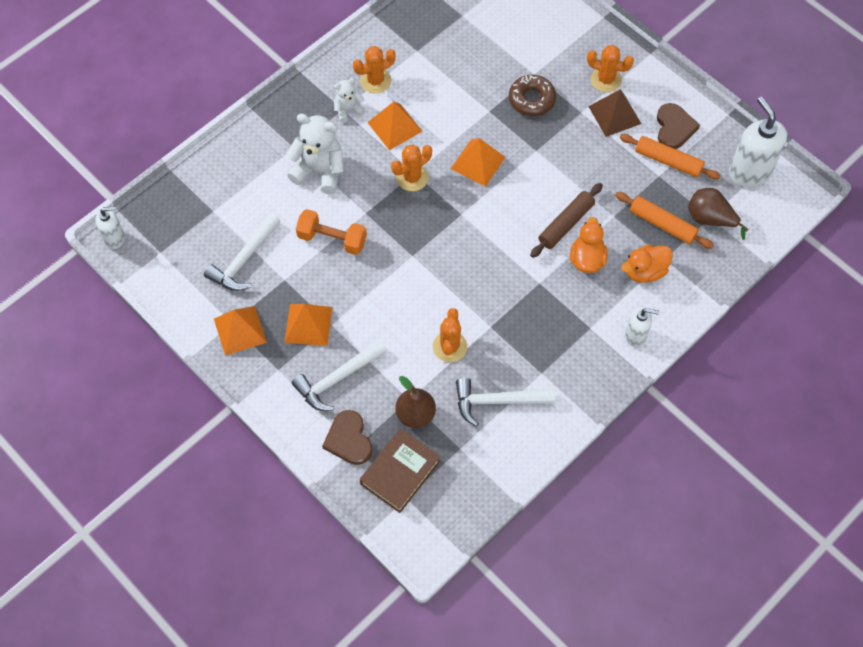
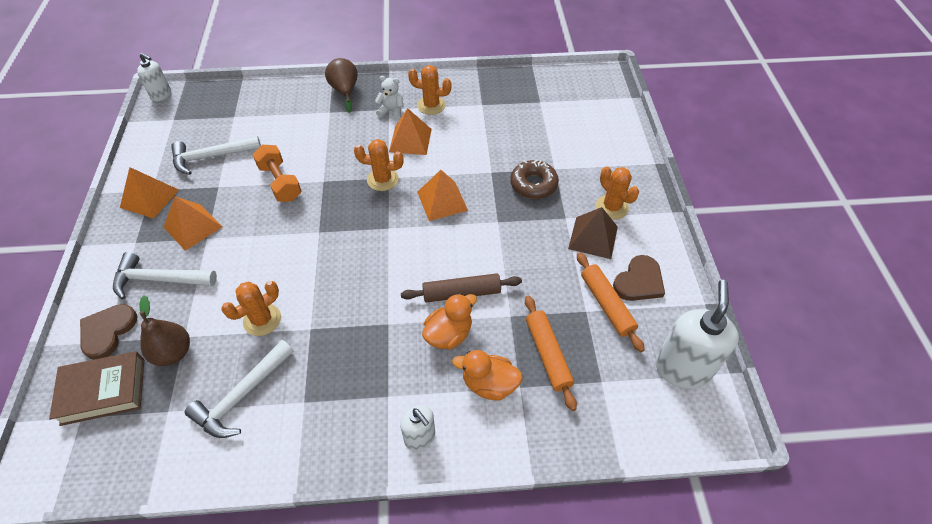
camera: 40 degrees right, 10 degrees down
white teddy bear [286,114,344,194] -> none
white hammer [456,378,555,427] -> white hammer turned 90 degrees counterclockwise [185,340,294,438]
brown pear [688,188,749,240] -> brown pear moved to [325,58,358,113]

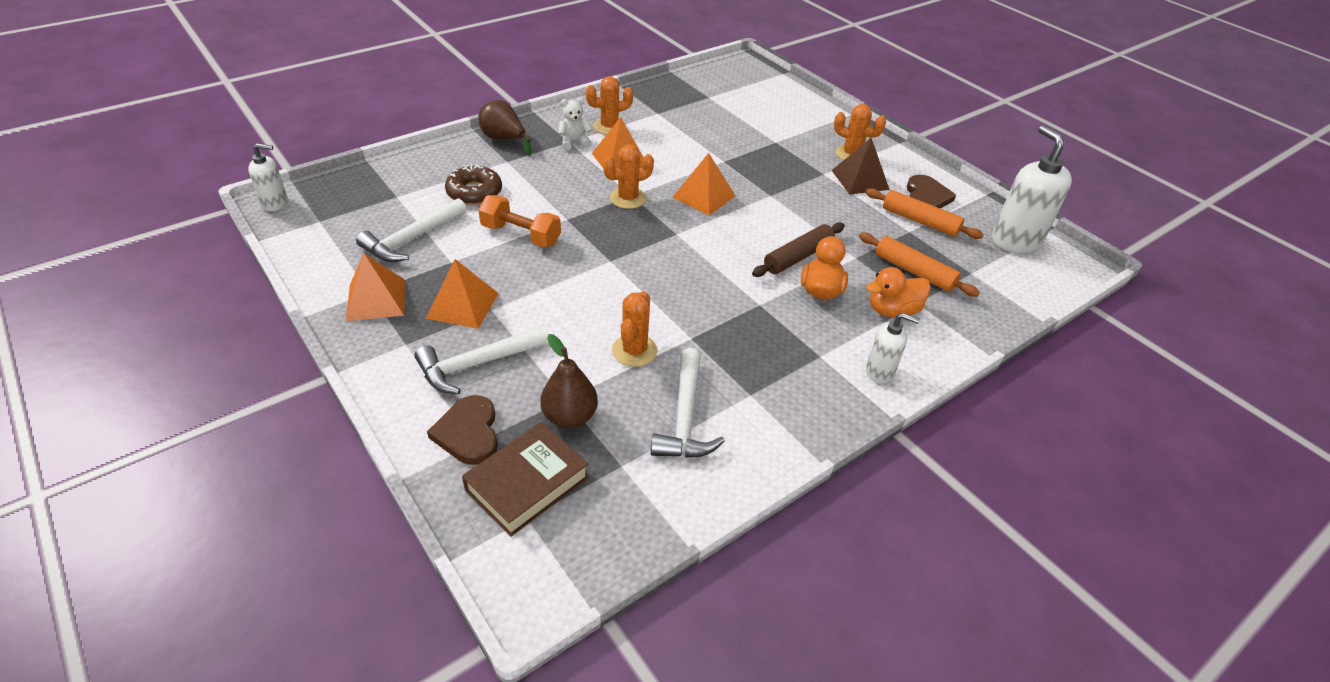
camera: 35 degrees left, 10 degrees down
brown donut [510,160,559,199] -> brown donut moved to [445,164,502,205]

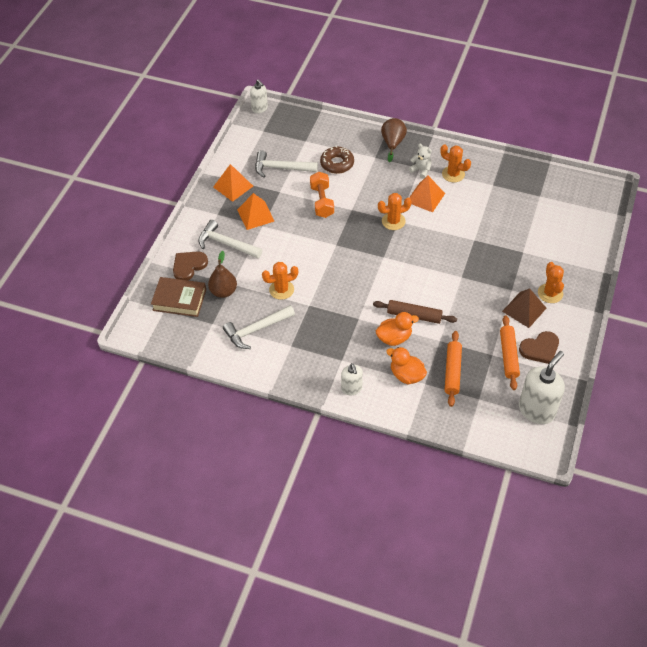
camera: 60 degrees right, 10 degrees up
orange cactus [603,145,654,209] -> orange cactus turned 45 degrees counterclockwise [378,193,412,230]
orange pyramid [673,153,736,215] -> none

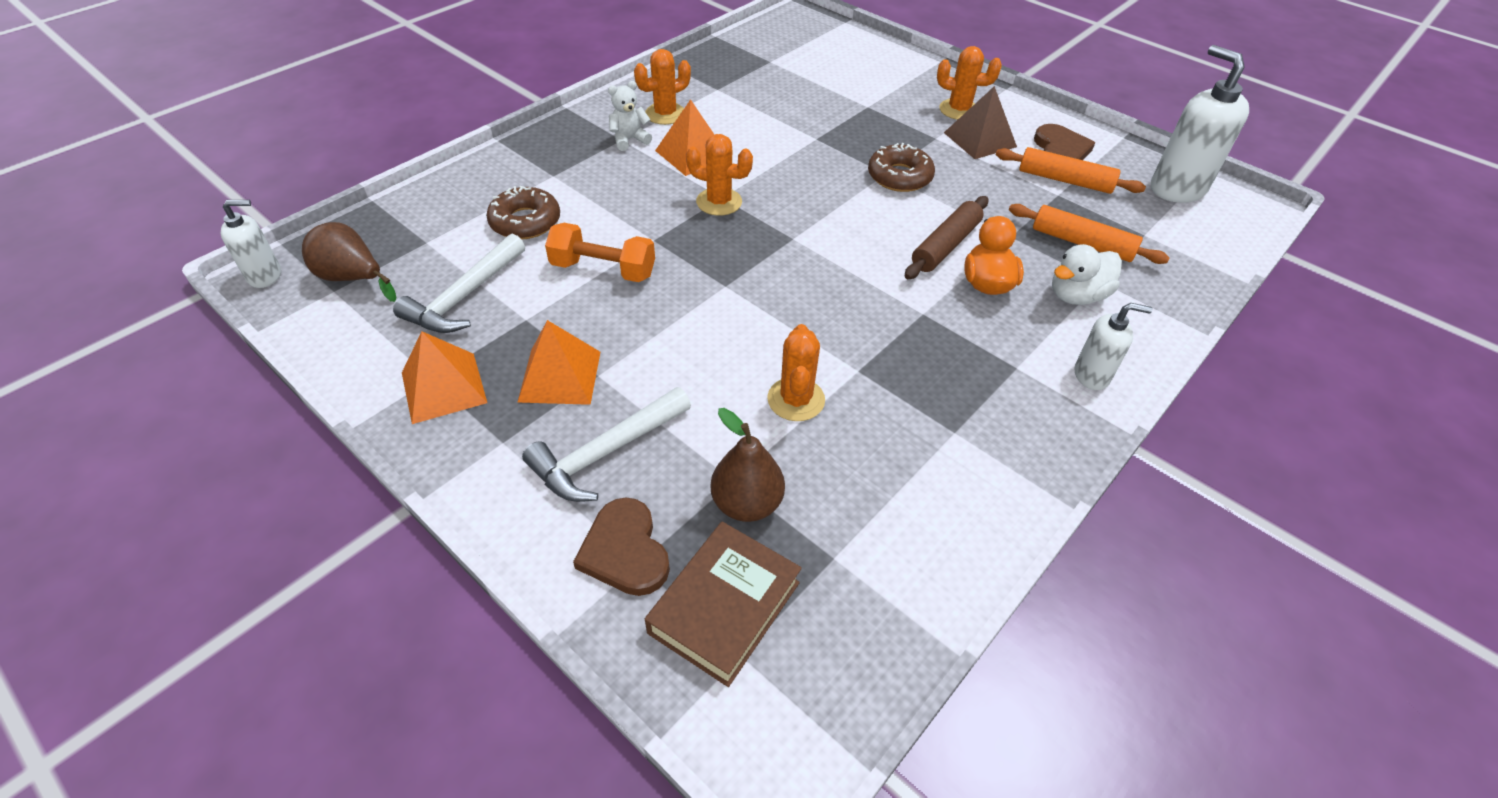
camera: 70 degrees left, 5 degrees down
white hammer [223,305,295,349] -> none
orange cactus [378,193,412,230] -> orange cactus turned 75 degrees counterclockwise [686,134,753,216]
brown pear [381,118,407,162] -> brown pear moved to [302,222,397,302]
orange duck [386,347,427,384] -> white duck [1052,244,1122,305]
none -> brown donut [868,143,935,192]

